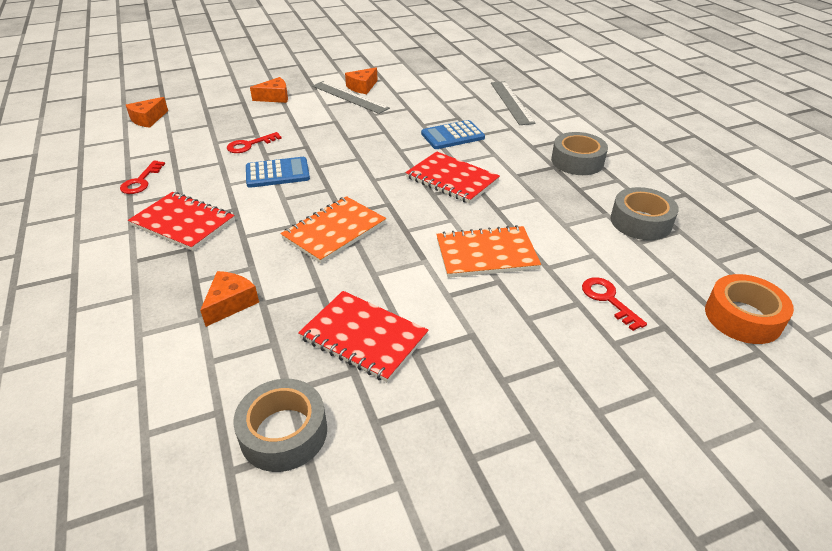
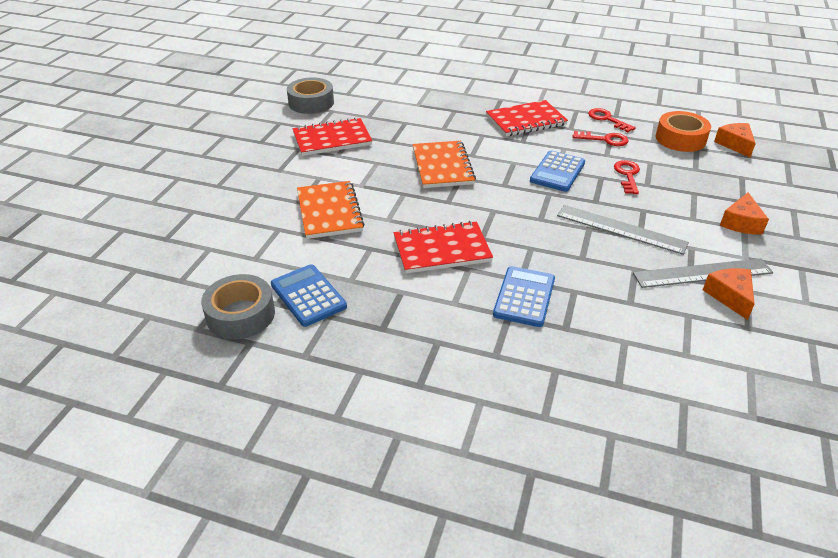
camera: 130 degrees right, 0 degrees up
orange cheese [200,271,259,327] -> none
orange notebook [436,225,541,278] -> orange notebook turned 45 degrees counterclockwise [297,181,365,239]
grey ruler [491,81,535,125] -> grey ruler moved to [557,205,689,255]
grey tape [551,132,608,175] -> none
red key [582,277,647,331] -> red key moved to [573,131,629,146]
orange tape [705,274,794,344] -> orange tape moved to [655,111,711,152]
none -> blue calculator [271,264,347,327]

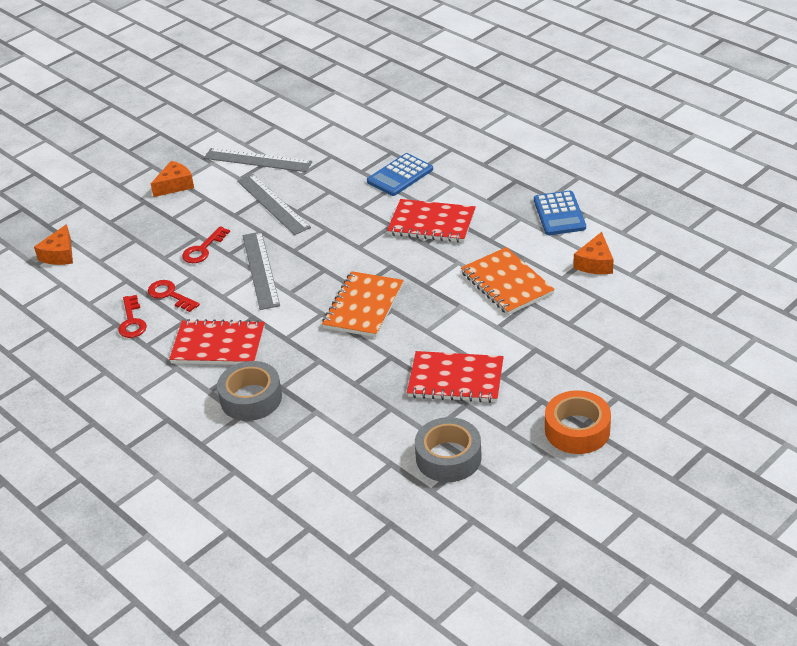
camera: 150 degrees left, 0 degrees up
grey tape [201,274,275,339] -> grey tape moved to [217,361,282,421]
orange notebook [297,181,365,239] -> orange notebook turned 45 degrees counterclockwise [461,247,555,315]
blue calculator [530,151,585,192] -> grey ruler [243,232,280,310]
orange tape [655,111,711,152] -> orange tape moved to [545,390,611,454]
orange cheese [703,268,754,320] -> orange cheese moved to [574,232,614,274]

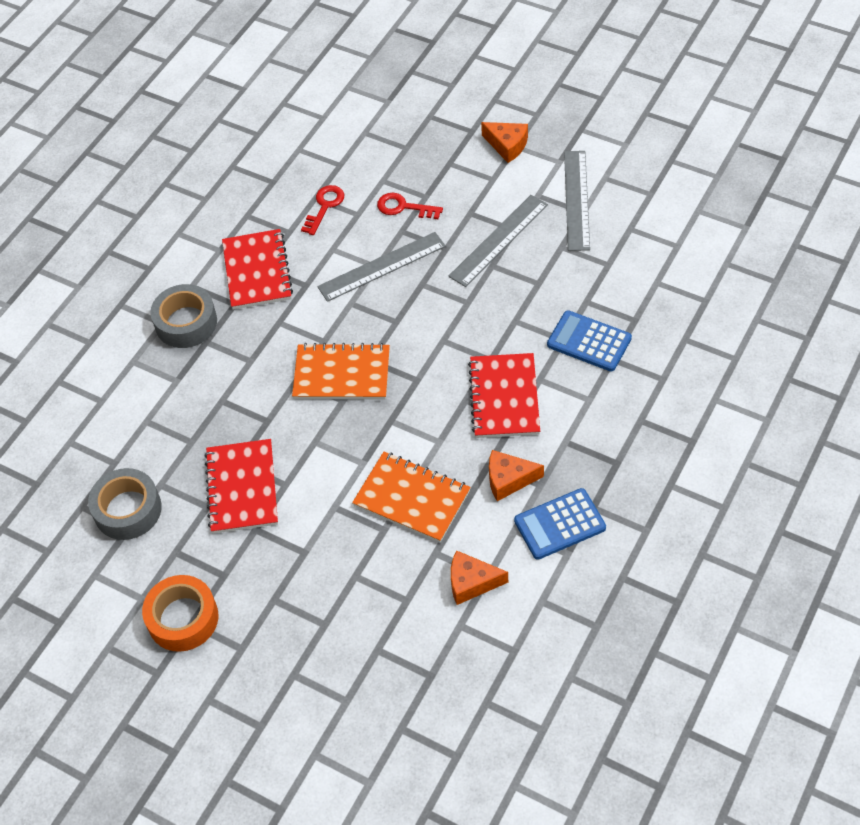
camera: 75 degrees right, 15 degrees up
orange cheese [34,224,73,265] -> orange cheese moved to [489,450,544,501]
red key [118,295,147,338] -> none
orange notebook [461,247,555,315] -> orange notebook turned 75 degrees clockwise [352,452,471,543]

